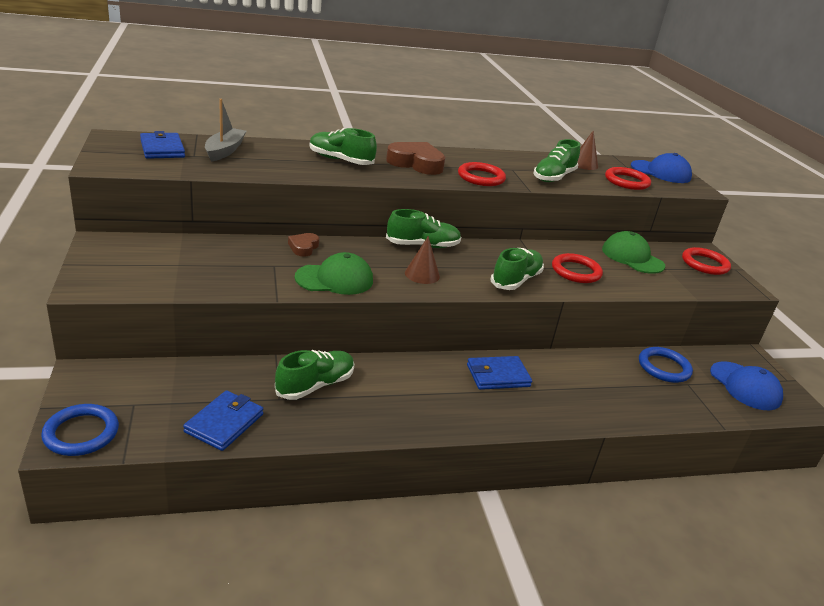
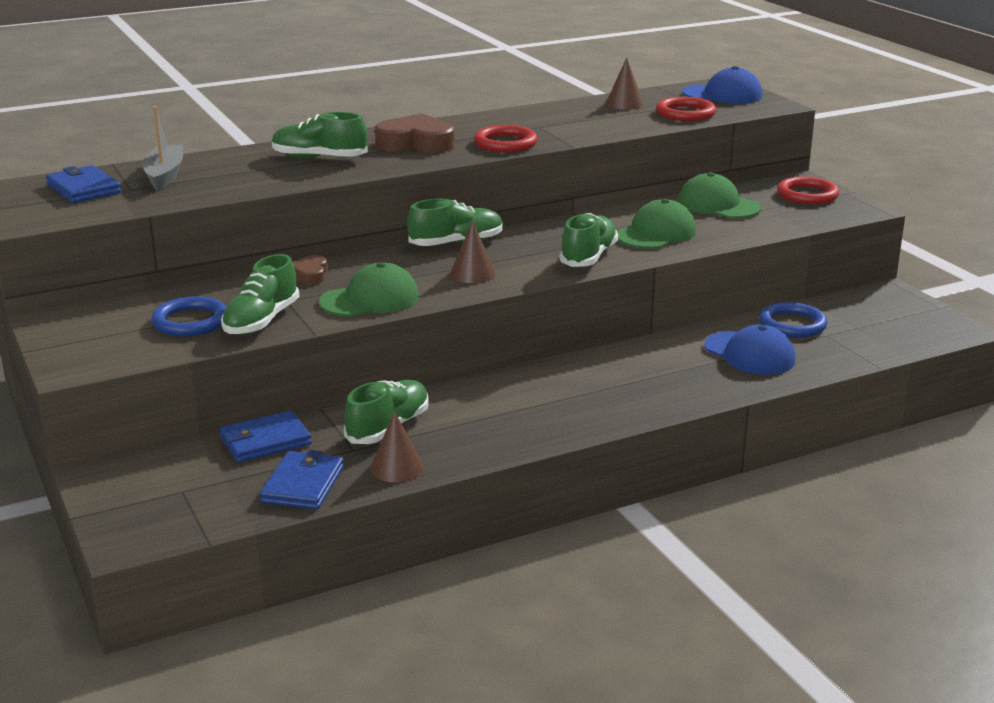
camera: 10 degrees left, 5 degrees down
blue ring [41,404,119,456] -> blue ring moved to [151,297,226,336]
blue wallet [467,356,532,390] -> blue wallet moved to [220,410,312,462]
green shoe [534,139,580,182] -> green shoe moved to [221,254,299,335]
red ring [552,253,603,283] -> green cap [617,199,696,249]
blue cap [710,361,783,410] -> blue cap moved to [704,324,796,375]
none -> brown cone [370,411,424,482]

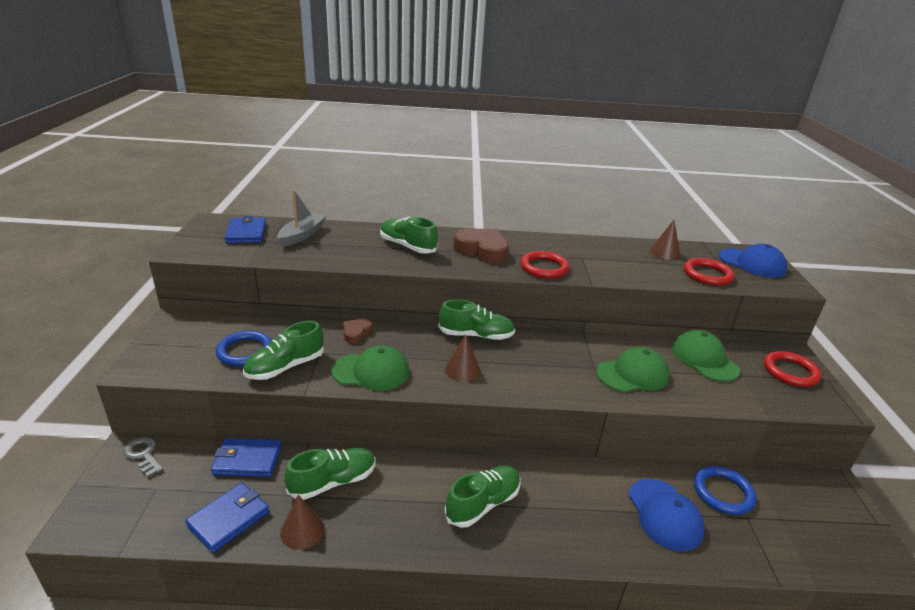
camera: 25 degrees right, 5 degrees up
green shoe [559,213,618,267] -> green shoe moved to [445,465,521,528]
none -> grey key [123,437,164,478]

